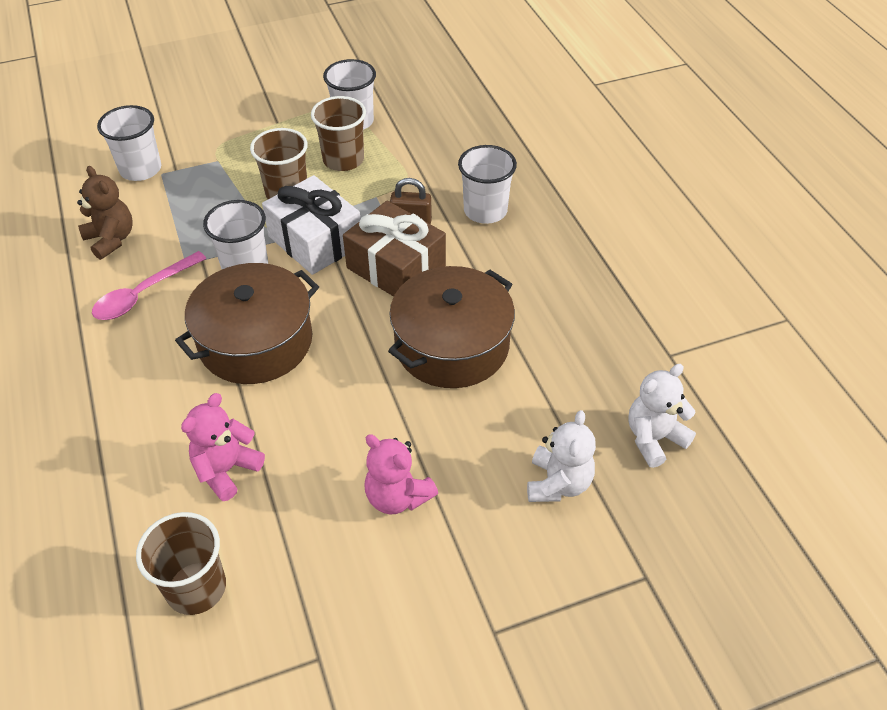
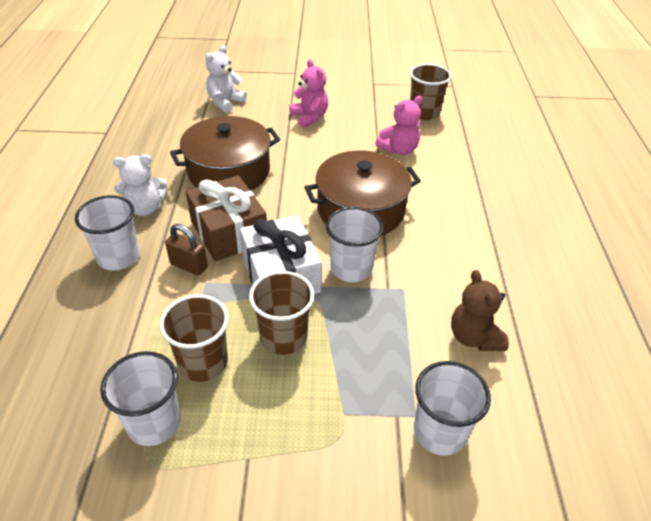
camera: 160 degrees left, 5 degrees down
pink spoon [92,251,207,320] -> none
white teddy bear [628,364,696,468] -> white teddy bear moved to [113,154,168,216]

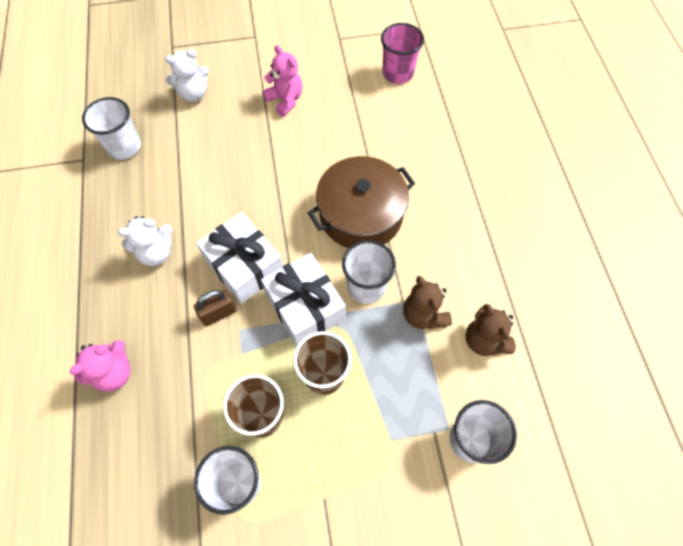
camera: 10 degrees left, 20 degrees up
white cup [75,195,140,270] -> white cup moved to [82,97,141,160]
brown padlock [165,224,208,276] -> brown padlock turned 45 degrees counterclockwise [194,290,236,326]
brown pot [170,116,280,190] -> none
brown gift [186,175,267,261] -> white gift [196,212,283,304]
white teddy bear [205,45,247,113] -> white teddy bear turned 135 degrees counterclockwise [165,49,209,102]
pink teddy bear [375,96,423,155] -> pink teddy bear moved to [70,340,131,392]
brown cup [410,64,452,120] -> pink cup [381,23,424,84]
none -> brown teddy bear [403,276,452,329]

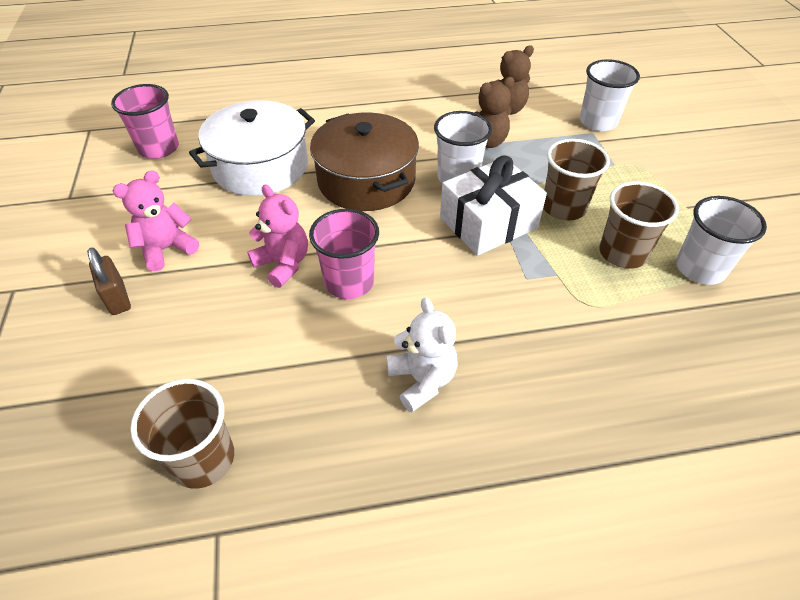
camera: 90 degrees left, 15 degrees down
pink teddy bear [70,340,131,392] -> pink teddy bear moved to [247,184,308,288]
white cup [82,97,141,160] -> brown cup [130,379,234,489]
white teddy bear [165,49,209,102] -> none
brown padlock [194,290,236,326] -> brown padlock moved to [87,248,131,315]
white gift [196,212,283,304] -> none
none -> white pot [189,100,315,196]
none -> pink cup [309,209,379,299]

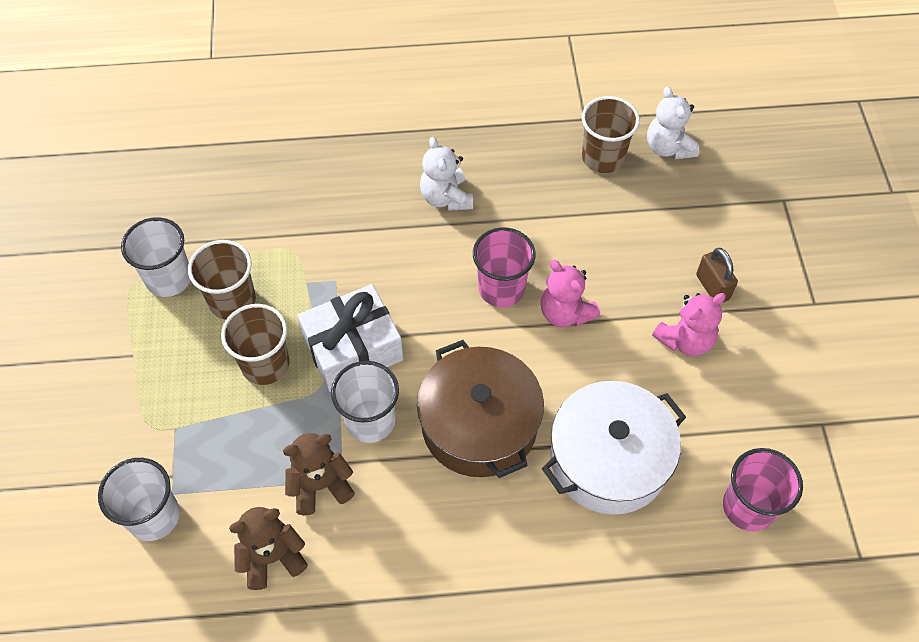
camera: 175 degrees left, 10 degrees up
none -> white teddy bear [647,86,699,160]

